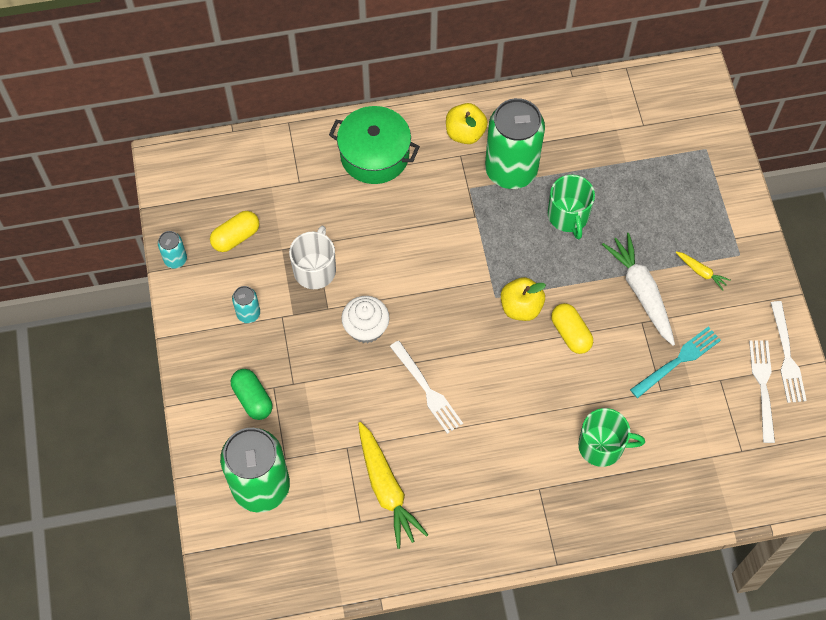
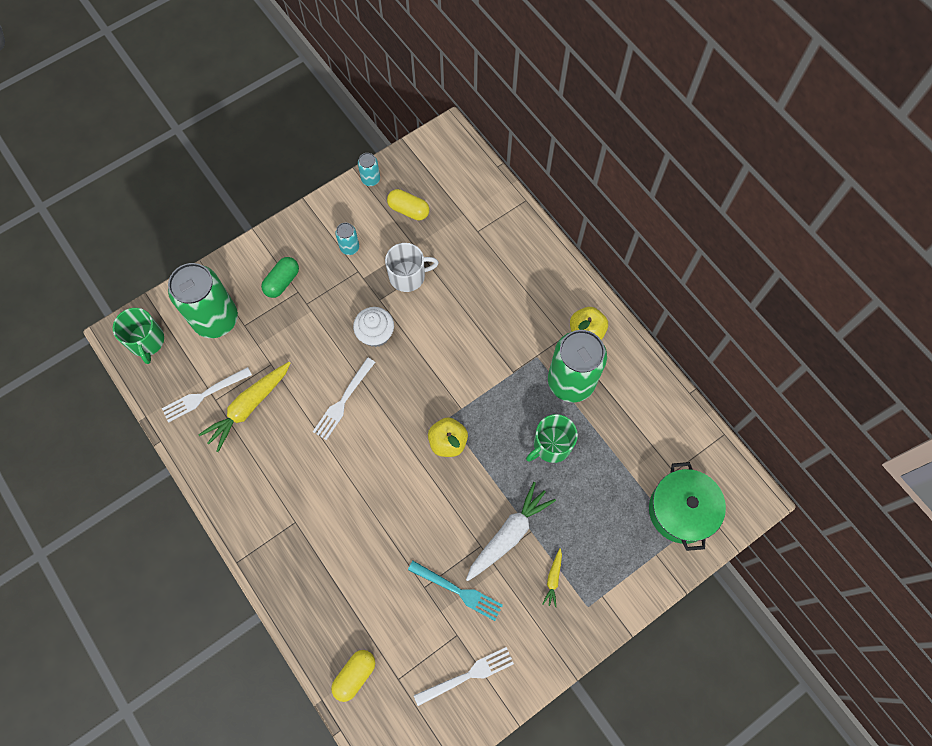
camera: 65 degrees right, 5 degrees up
green pot [329,106,420,184] -> green pot moved to [649,462,726,551]
yellow capsule [551,303,593,354] -> yellow capsule moved to [331,650,375,702]
green mug [578,408,645,467] -> green mug moved to [113,308,164,364]
white fork [771,301,807,403] -> white fork moved to [162,367,252,422]

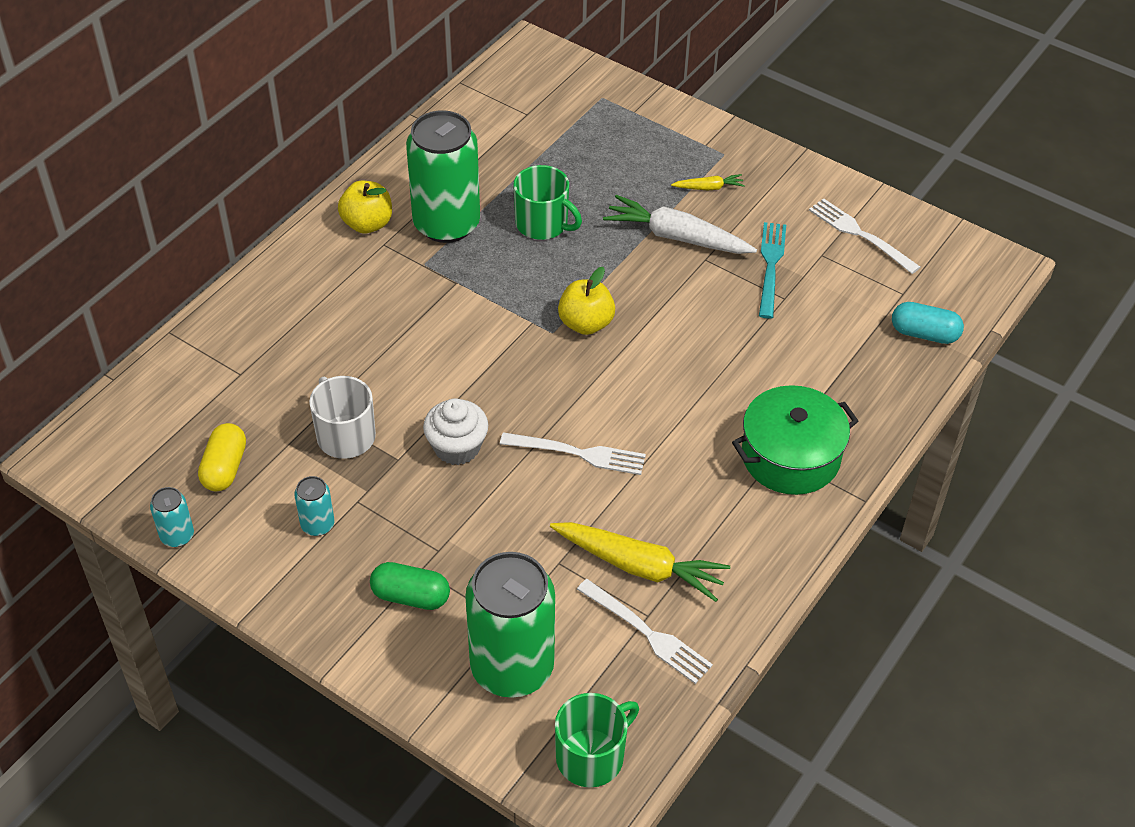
camera: 110 degrees left, 20 degrees down
yellow capsule [331,650,375,702] -> turquoise capsule [892,302,964,344]
green pot [649,462,726,551] -> green pot moved to [732,385,859,495]

